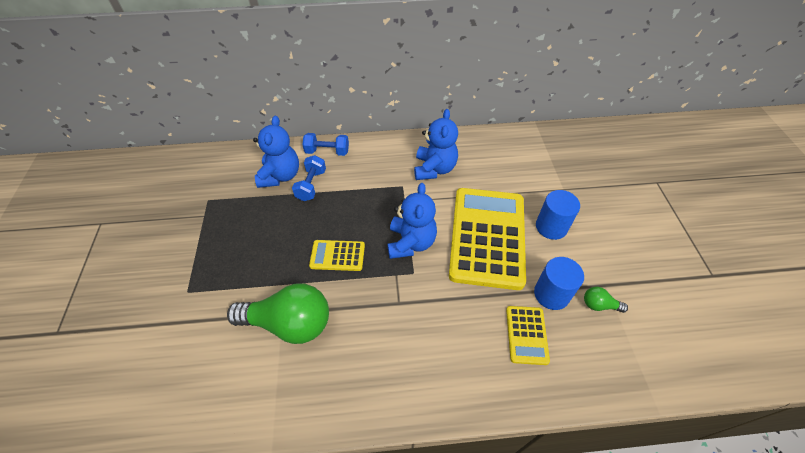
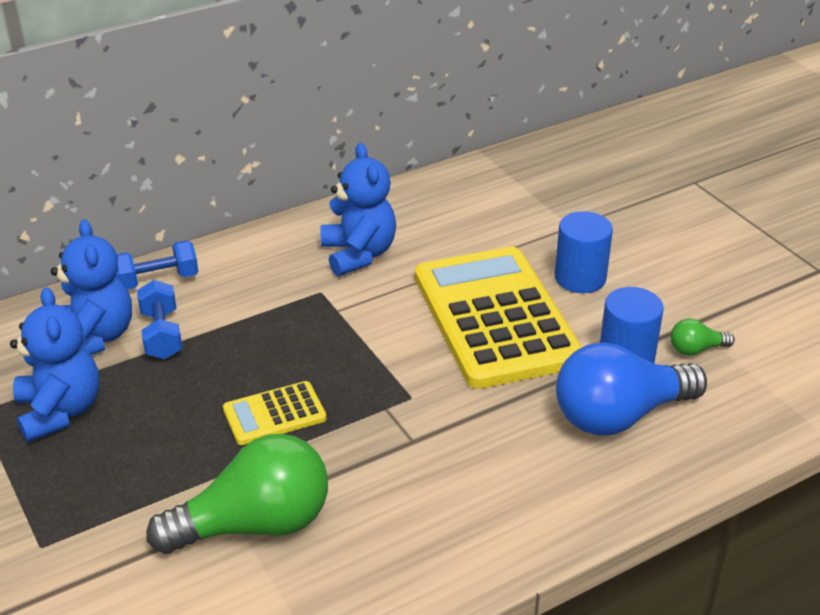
camera: 25 degrees left, 15 degrees down
blue teddy bear [388,183,437,259] -> blue teddy bear moved to [10,287,99,442]
yellow calculator [506,306,550,365] -> blue light bulb [556,342,707,436]

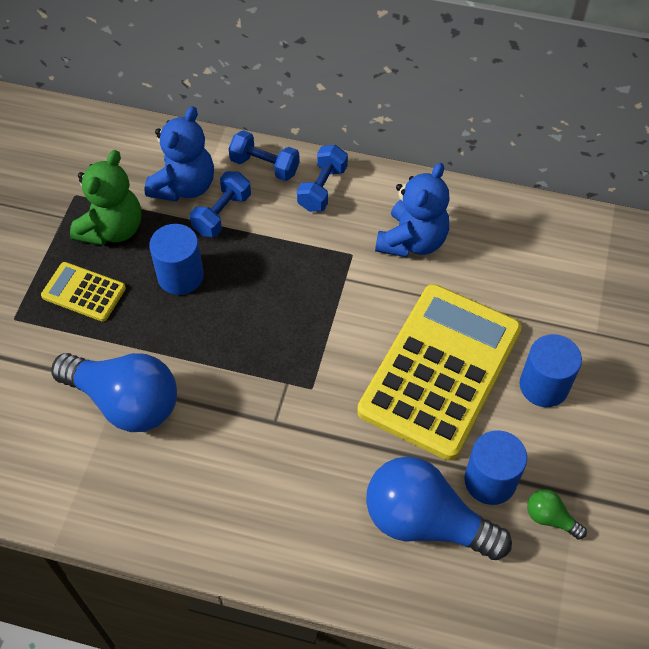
camera: 45 degrees right, 20 degrees up
blue teddy bear [10,287,99,442] -> green teddy bear [70,150,142,245]
green light bulb [146,434,328,554] -> blue light bulb [51,353,177,432]
yellow calculator [223,381,326,445] -> yellow calculator moved to [41,262,126,322]
none -> blue cylinder [149,224,204,295]
none -> blue dumbbell [297,145,348,212]

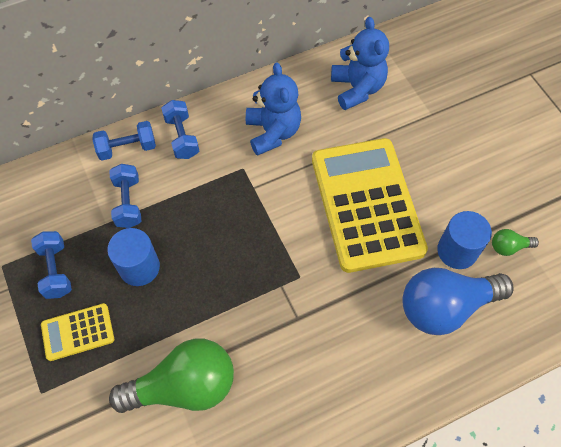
camera: 40 degrees left, 5 degrees up
blue light bulb [51,353,177,432] -> green light bulb [109,338,234,413]
green teddy bear [70,150,142,245] -> blue dumbbell [31,231,72,299]
blue teddy bear [145,106,214,202] -> blue teddy bear moved to [331,17,389,110]
blue cylinder [520,334,582,407] -> none

